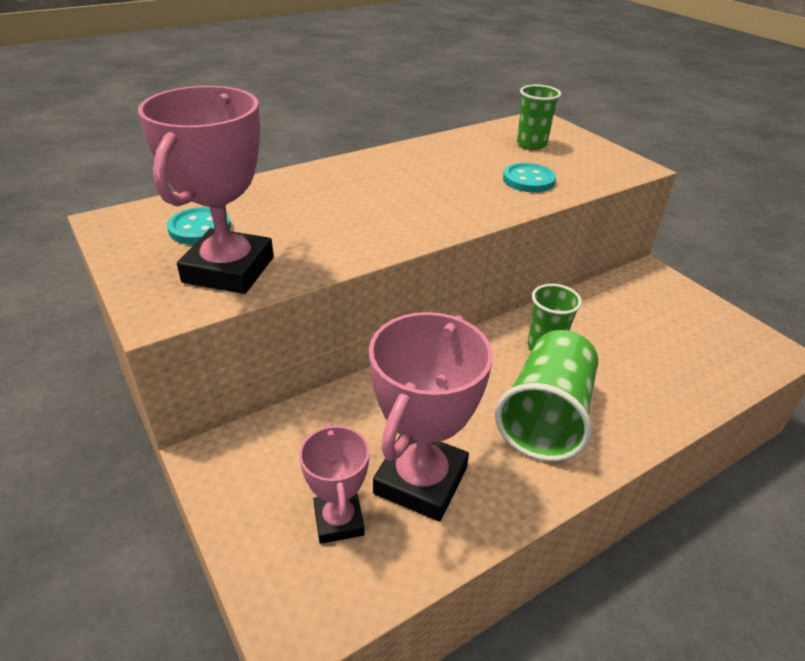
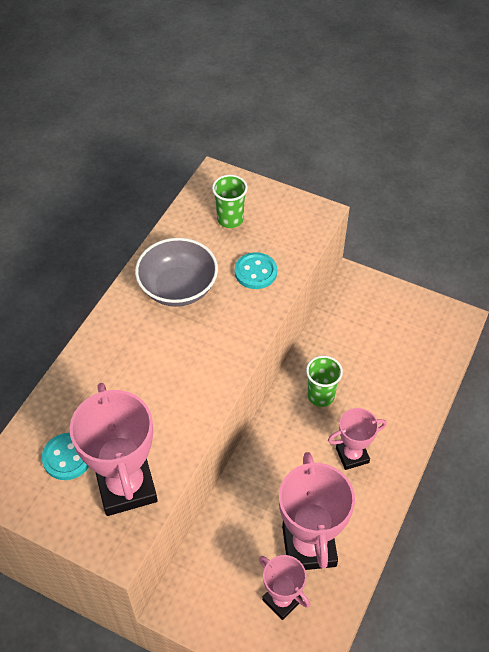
camera: 30 degrees left, 15 degrees up
green cup [495,330,598,461] -> pink trophy [328,408,387,470]
none -> grey bowl [135,238,218,307]

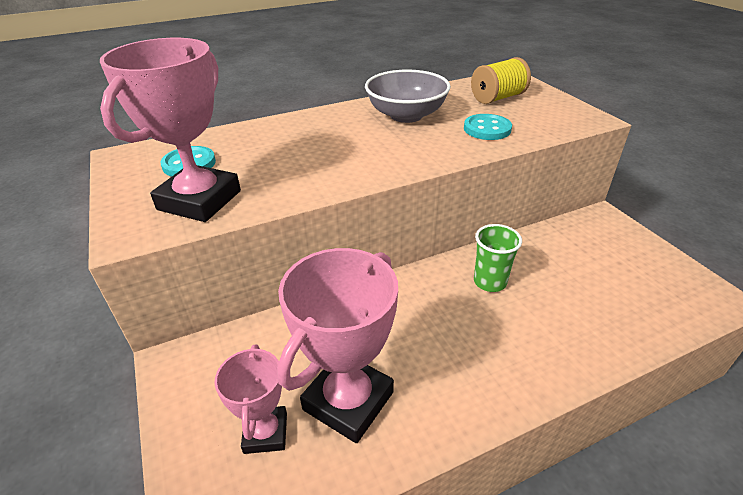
camera: 40 degrees right, 15 degrees down
green cup [212,175,248,228] -> yellow spool [471,57,531,104]
pink trophy [328,408,387,470] -> none

